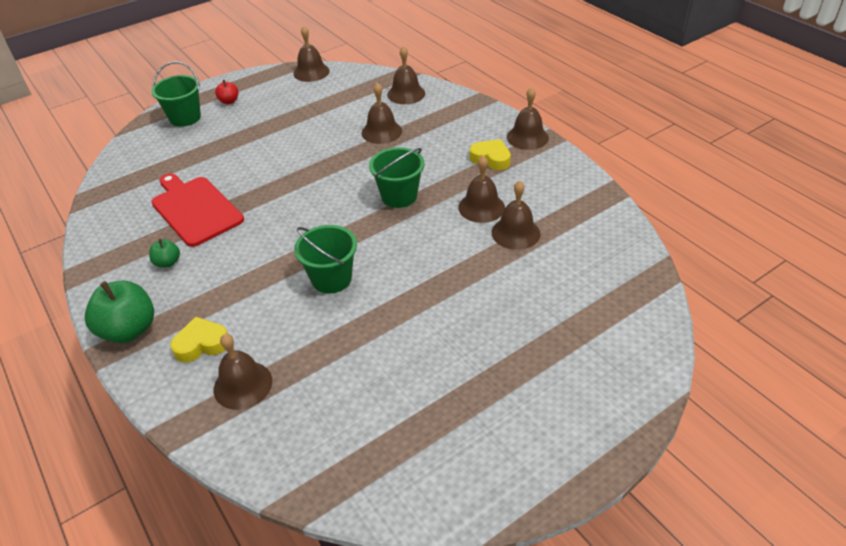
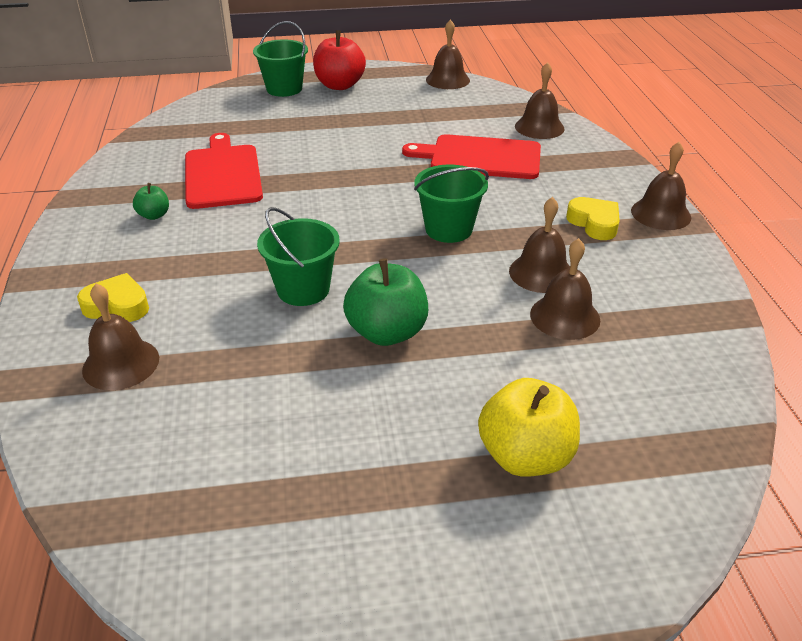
camera: 25 degrees right, 5 degrees down
green apple [85,280,154,343] -> green apple moved to [343,258,428,346]
red apple [215,80,238,104] -> red apple [313,30,366,90], size x1.97
brown bell [362,83,402,144] -> red cutting board [402,134,541,179]
none -> yellow apple [478,378,580,477]

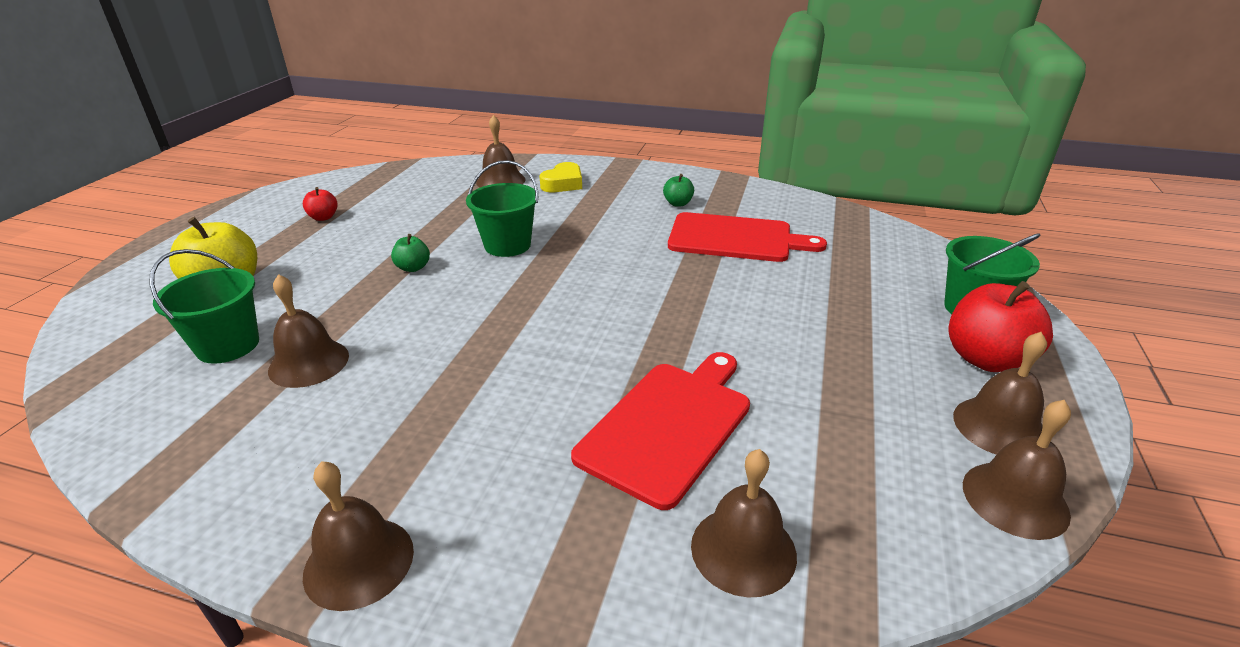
camera: 115 degrees right, 5 degrees down
green apple [343,258,428,346] -> green apple [391,234,430,272], size x0.51
green bucket [414,164,489,243] -> green bucket moved to [149,249,259,364]
brown bell [509,197,570,293] -> brown bell moved to [953,332,1047,455]
yellow heart [566,197,620,240] -> none
none -> red apple [303,187,338,221]

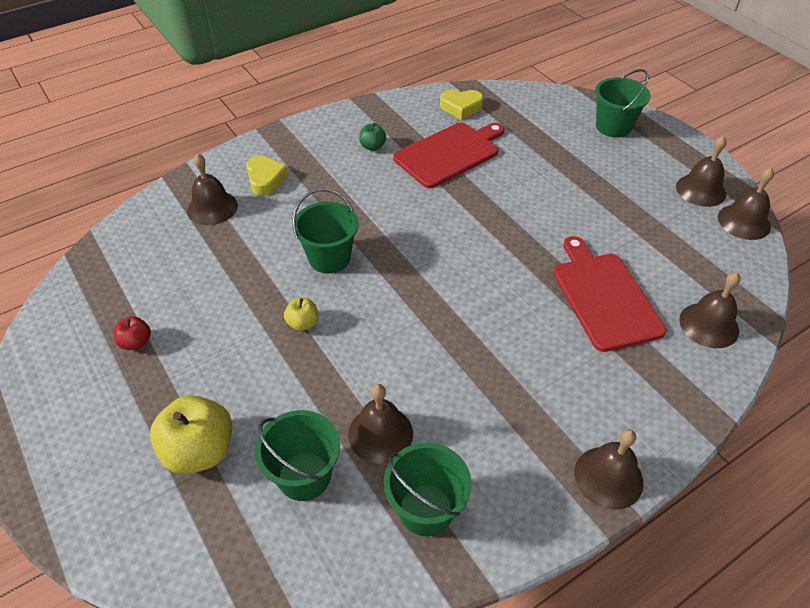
camera: 50 degrees left, 15 degrees up
green apple [391,234,430,272] -> yellow apple [284,298,318,331]
red apple [949,281,1053,372] -> none
none -> green bucket [384,443,472,536]
none -> yellow heart [440,89,483,120]

